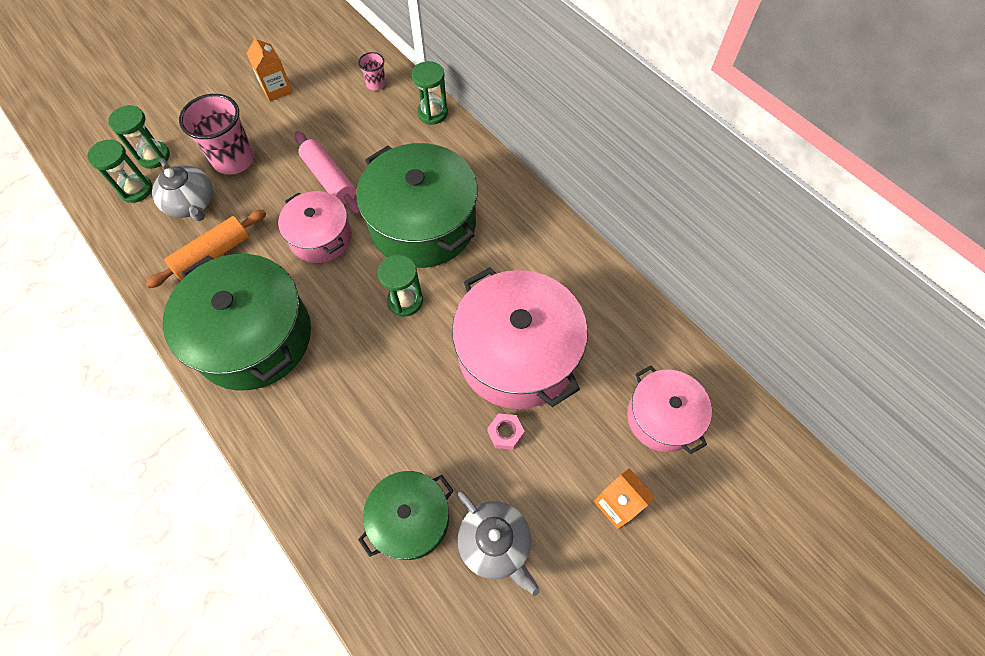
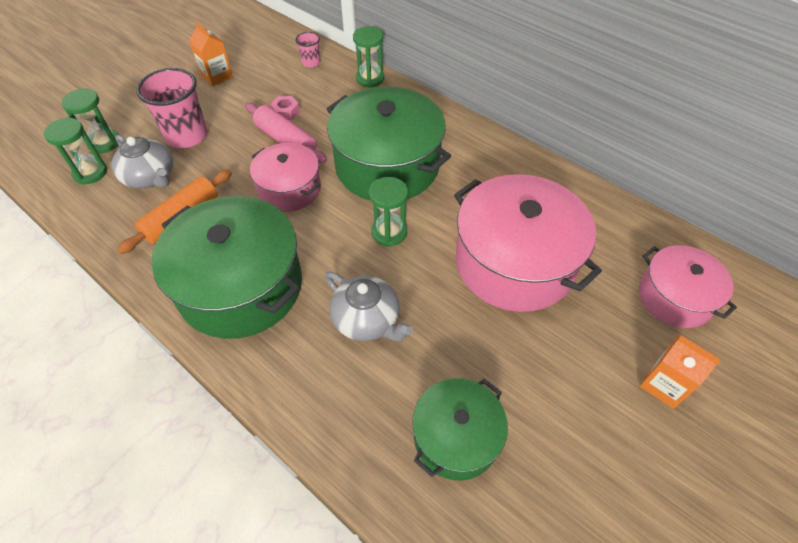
camera: 10 degrees left, 10 degrees down
grey teapot [457,491,540,596] -> grey teapot moved to [325,272,413,341]
pink nut [488,413,525,450] -> pink nut moved to [270,96,300,120]

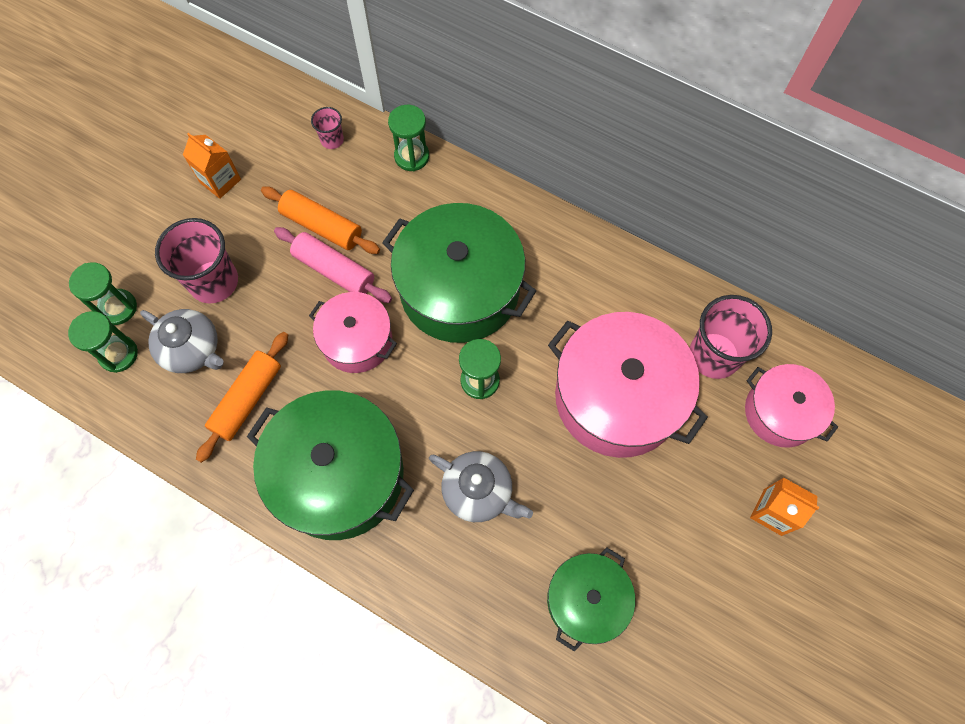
camera: 10 degrees left, 15 degrees up
pink nut [270,96,300,120] -> orange rolling pin [261,186,380,254]
none -> pink cup [690,295,772,379]

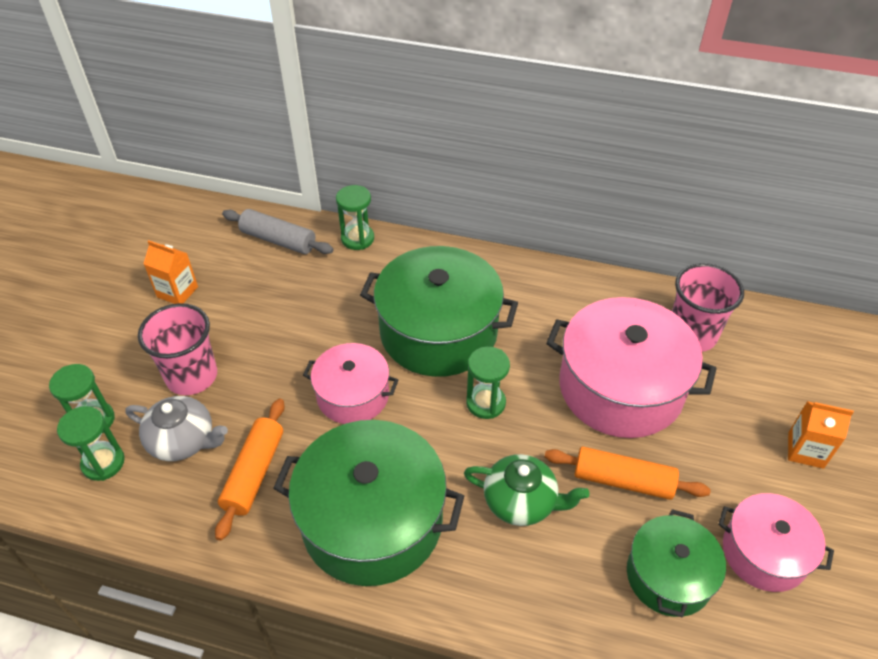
camera: 15 degrees left, 20 degrees down
orange rolling pin [261,186,380,254] -> orange rolling pin moved to [545,447,711,500]
pink rolling pin [274,227,392,303] -> none
pink cup [311,107,344,149] -> grey rolling pin [222,209,333,254]
grey teapot [429,451,533,522] -> green teapot [464,454,589,526]
pink pot [745,364,838,447] -> pink pot moved to [718,493,834,592]

